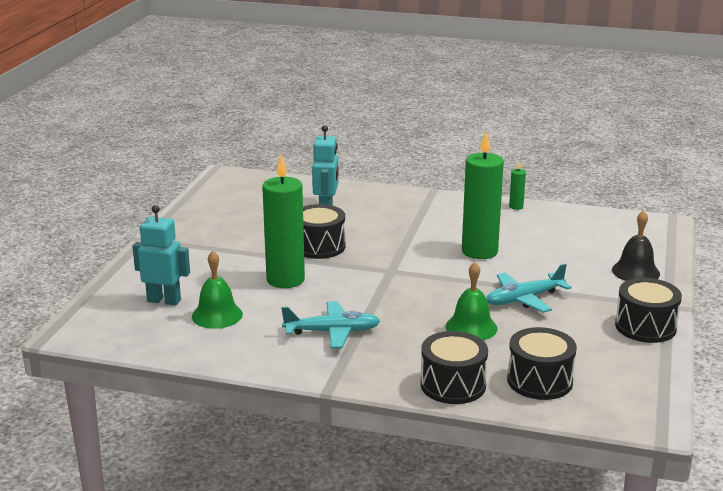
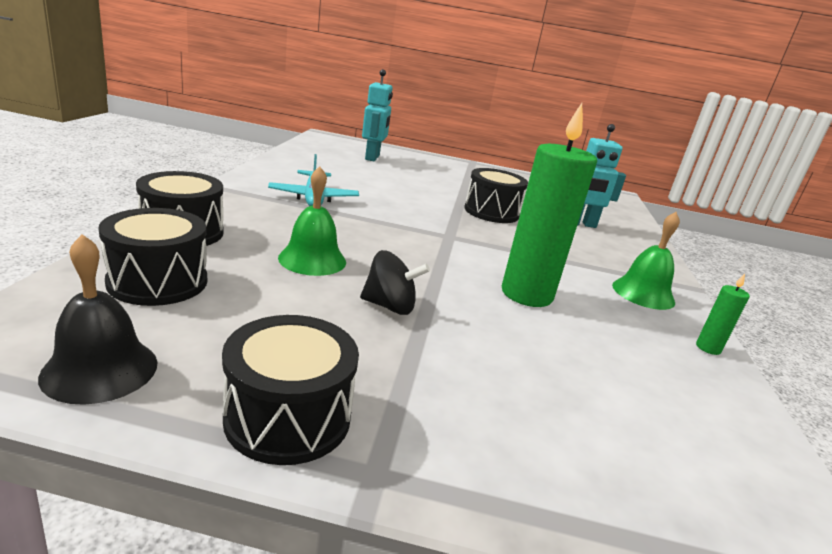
camera: 80 degrees right, 0 degrees up
green bell [192,251,243,329] -> green bell moved to [612,212,680,310]
green candle [262,154,305,288] -> none
turquoise plane [486,264,572,313] -> black spinning top [360,250,430,315]
black bell [612,210,660,281] -> black bell moved to [38,234,158,405]

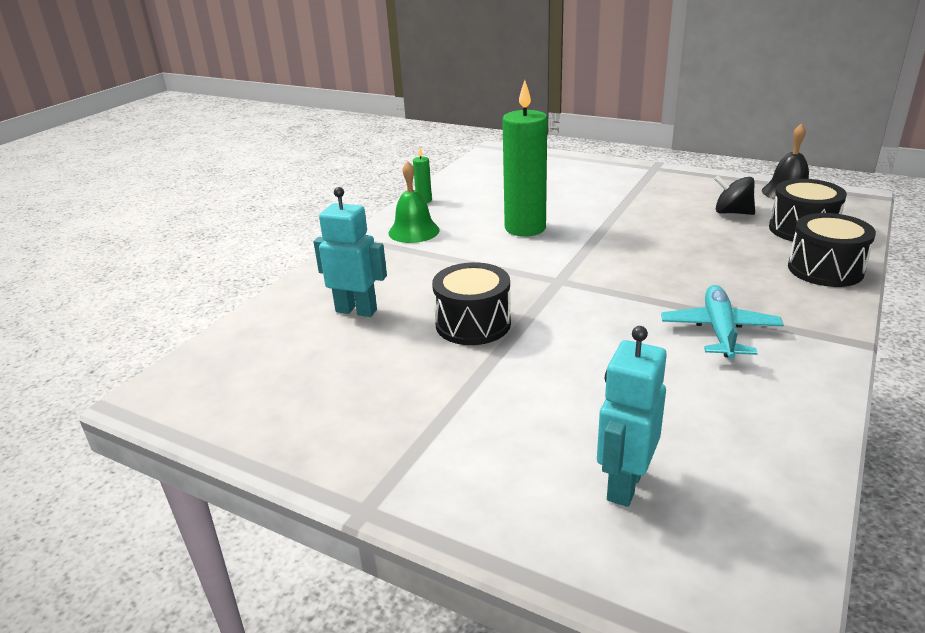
camera: 155 degrees left, 5 degrees up
black drum [222,315,359,465] -> none
green bell [278,166,346,276] -> none
black spinning top [360,250,430,315] -> black spinning top moved to [714,175,755,215]

